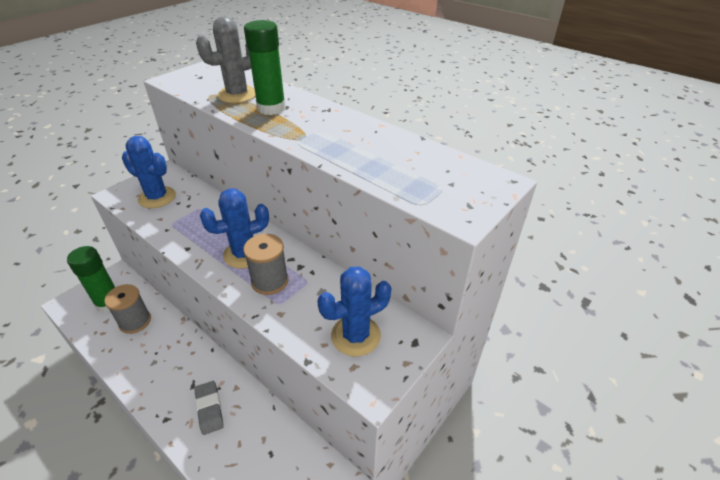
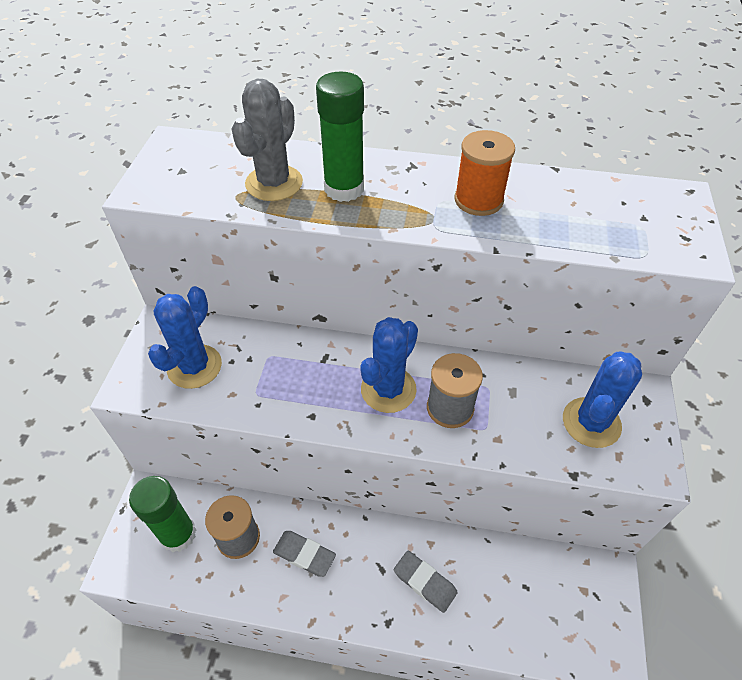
camera: 30 degrees left, 10 degrees up
blue cactus [122,136,176,208] -> blue cactus turned 60 degrees counterclockwise [148,286,222,389]
none -> grey eraser [273,531,336,577]
none -> orange spool [455,130,515,216]

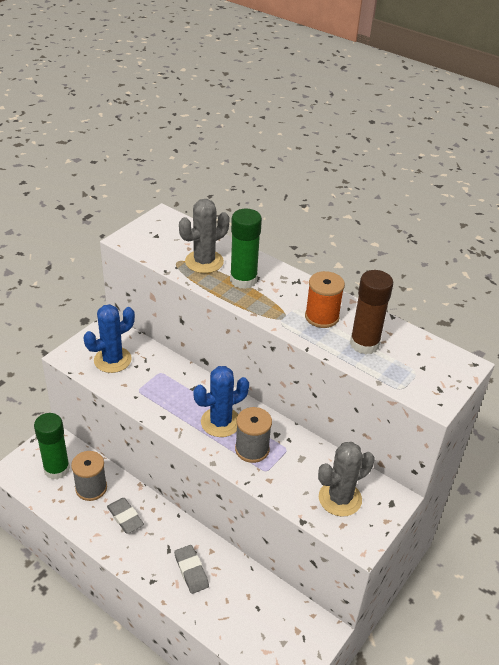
camera: 25 degrees right, 10 degrees down
blue cactus [563,351,642,448] -> grey cactus [318,442,375,517]
none -> brown glue stick [350,270,393,354]

